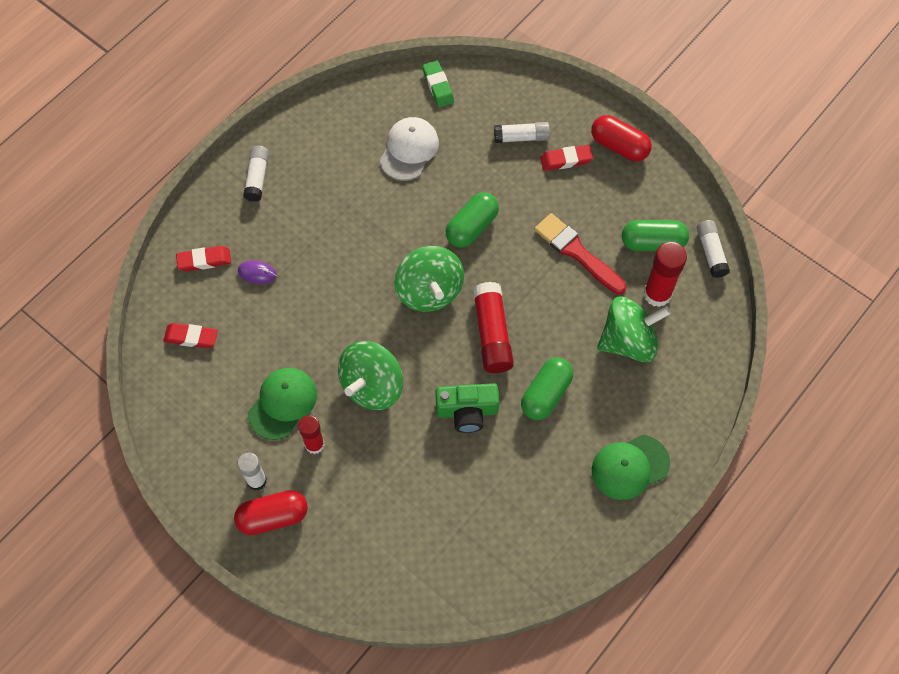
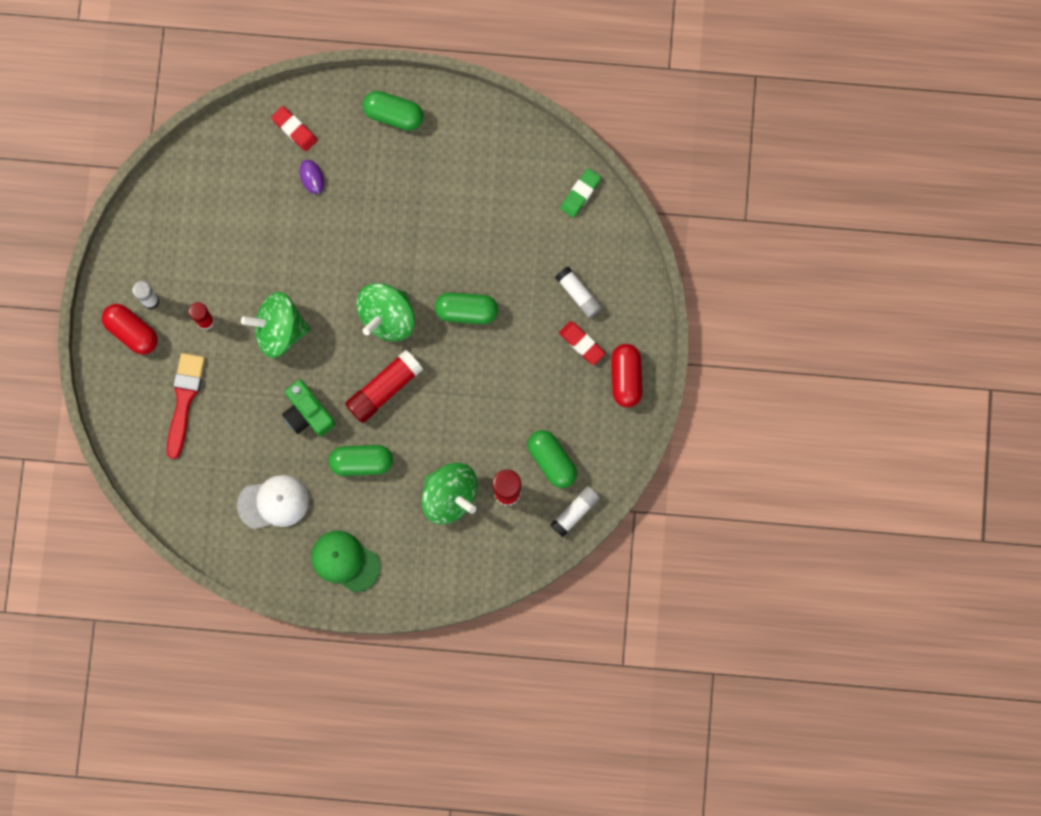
camera: 55 degrees right, 15 degrees up
red eraser [163,323,218,348] -> none
white glue stick [243,146,269,202] -> green capsule [363,91,424,131]
green cap [248,368,317,440] -> none
white cap [380,117,439,181] -> white cap moved to [237,475,309,529]
red brush [534,213,626,294] -> red brush moved to [167,353,205,459]

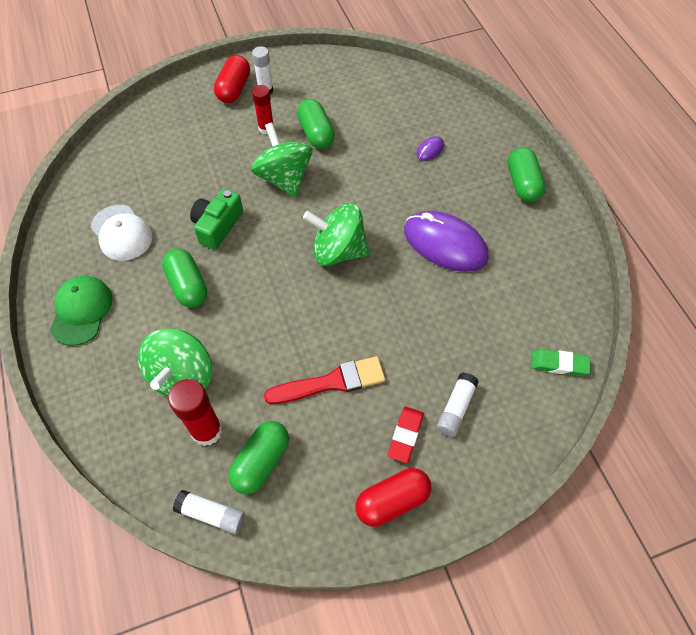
camera: 65 degrees right, 20 degrees down
red brush [167,353,205,459] -> red brush moved to [264,356,385,404]
red eraser [271,106,317,152] -> none
red glue stick [345,350,423,423] -> none
green capsule [435,292,498,324] -> green capsule moved to [297,99,335,149]
none -> purple mouse [404,211,489,272]

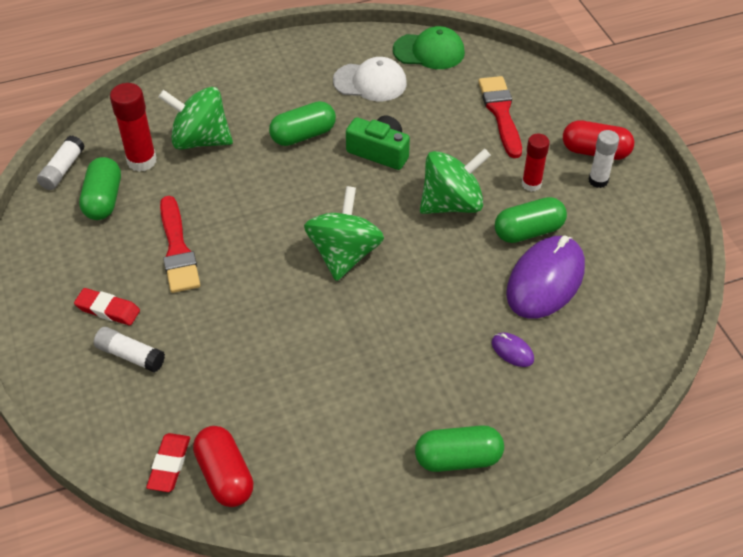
camera: 90 degrees right, 10 degrees down
green cap [50,276,113,346] -> green cap moved to [393,26,465,69]
white cap [90,205,153,261] -> white cap turned 135 degrees counterclockwise [333,57,407,101]
green capsule [228,421,289,494] -> green capsule turned 60 degrees clockwise [79,157,121,220]
red capsule [355,468,432,527] -> red capsule moved to [193,426,254,507]
purple mouse [404,211,489,272] -> purple mouse moved to [506,236,585,319]
green eraser [531,349,590,376] -> red eraser [146,433,190,492]
none -> red brush [478,76,522,158]

